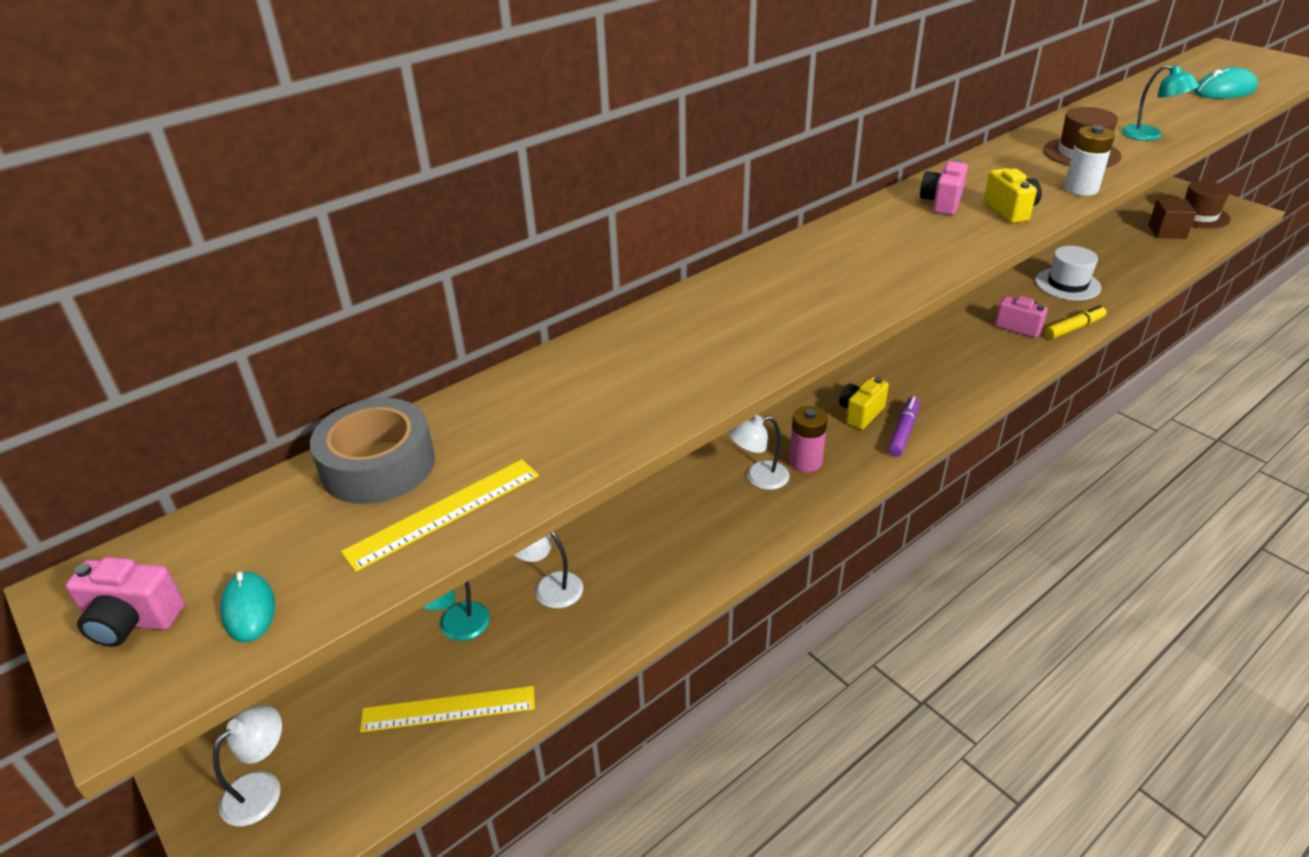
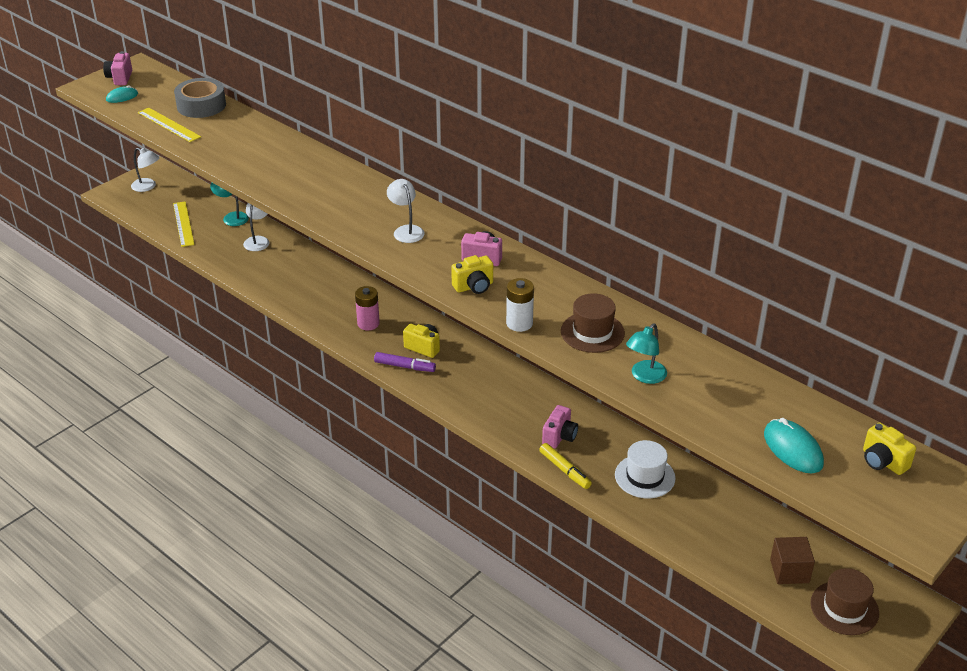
camera: 80 degrees right, 0 degrees up
white lamp [729,415,789,490] -> white lamp moved to [387,179,425,243]
none -> yellow camera [863,423,916,475]

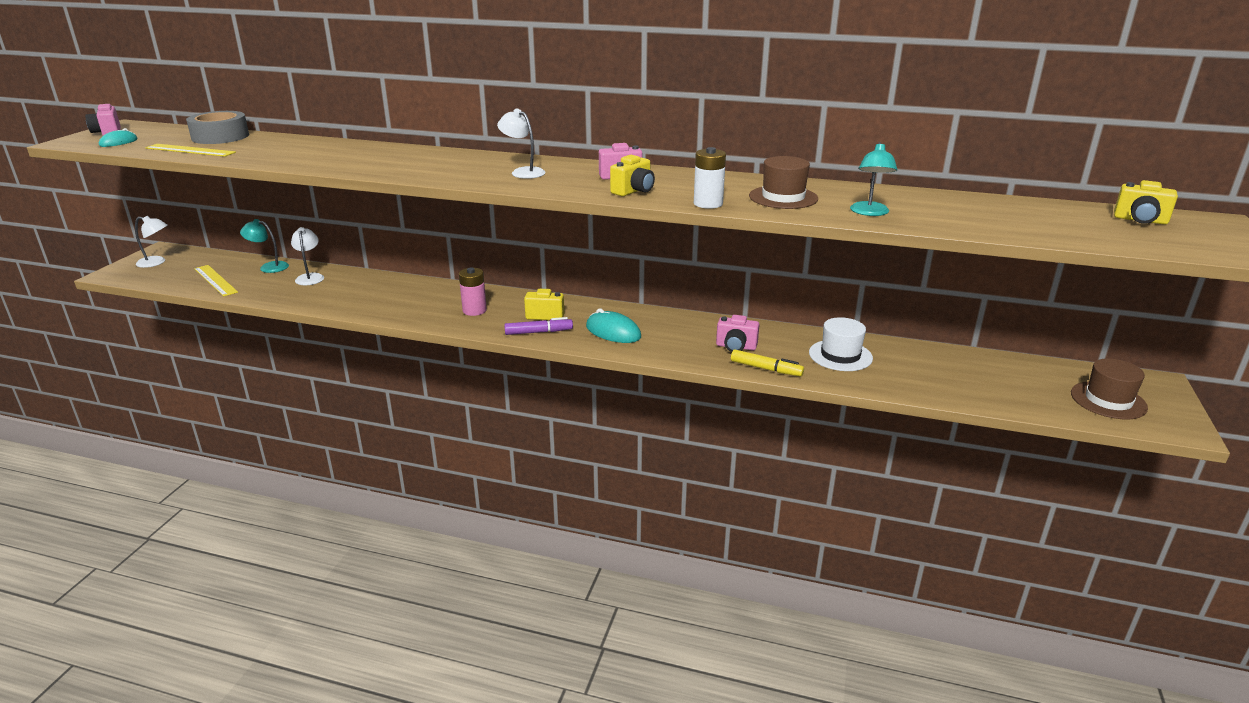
camera: 25 degrees left, 10 degrees down
pink camera [542,405,578,449] -> pink camera turned 105 degrees clockwise [716,315,760,352]
turquoise mouse [764,418,824,473] -> turquoise mouse moved to [586,309,641,343]
brown cube [770,537,815,584] -> none

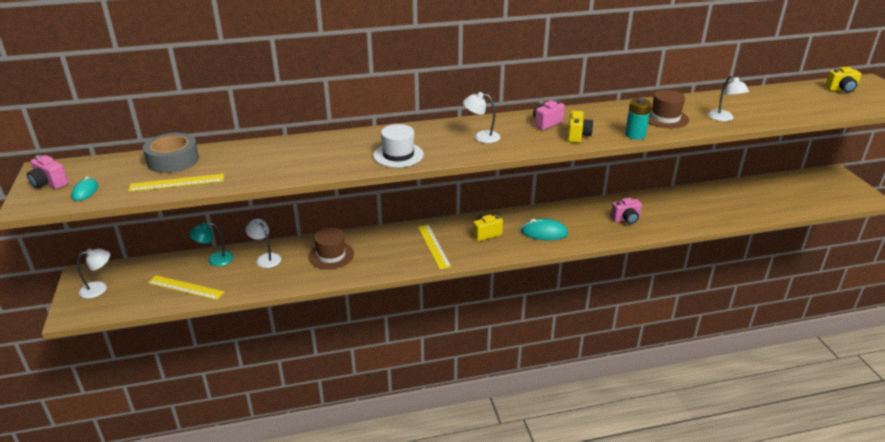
camera: 30 degrees left, 5 degrees up
pink battery [459,268,487,316] -> yellow ruler [418,225,451,269]
purple marker [504,317,573,335] -> none
white battery [694,147,726,209] -> turquoise battery [625,98,651,140]
yellow marker [731,349,804,377] -> none
white hat [809,317,873,371] -> white hat moved to [373,124,424,168]
turquoise lamp [850,142,897,216] -> white lamp [708,75,749,121]
brown hat [1071,359,1148,419] -> brown hat moved to [308,228,354,269]

